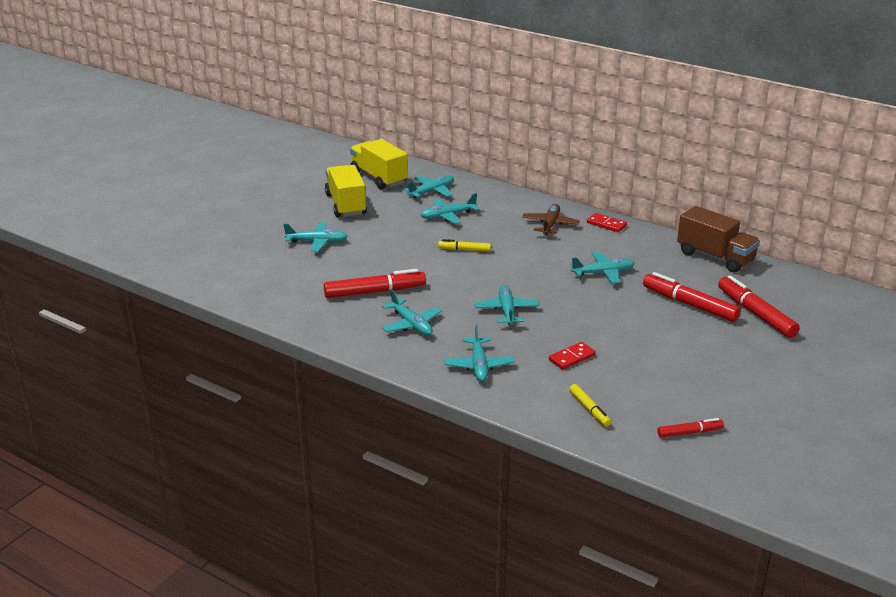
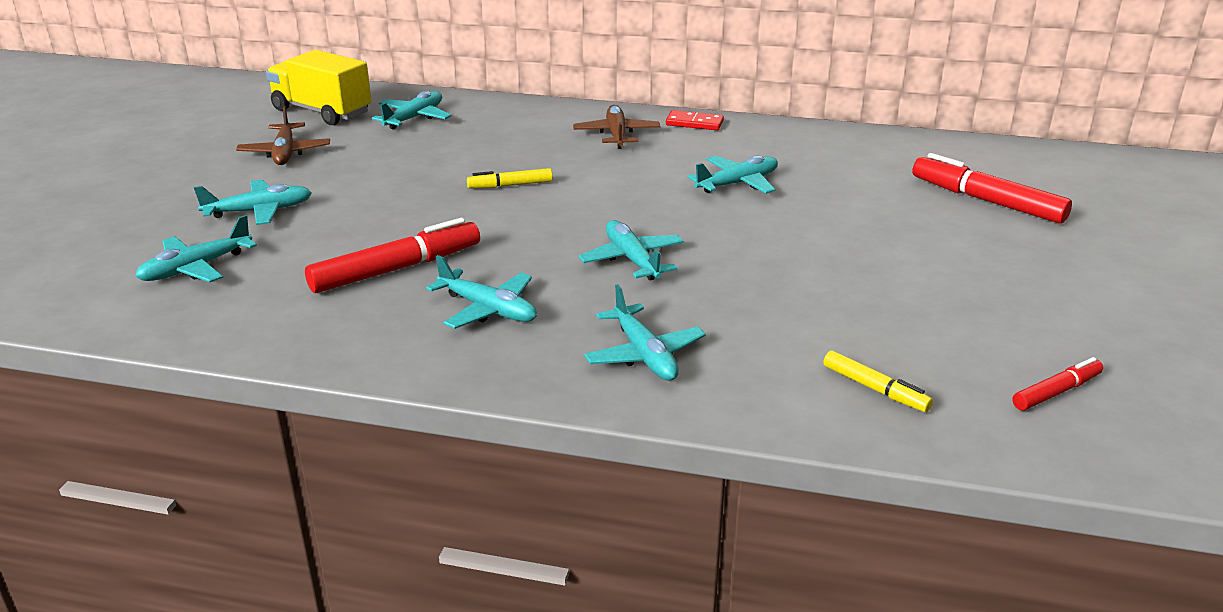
camera: 20 degrees left, 0 degrees up
yellow truck [325,165,367,217] -> brown plane [236,105,330,165]
turquoise plane [421,193,479,224] -> turquoise plane moved to [135,215,257,282]
red domino [549,342,596,370] -> none
red marker [643,272,741,322] -> none
brown truck [677,206,760,273] -> none

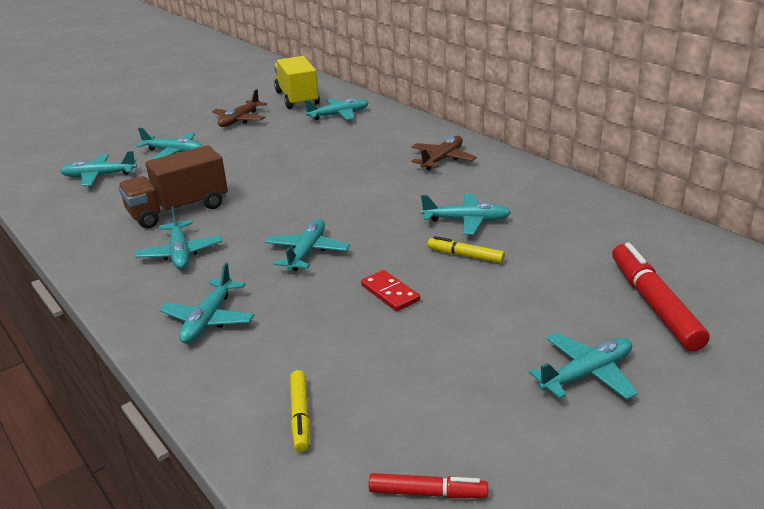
camera: 40 degrees right, 0 degrees up
red marker [305,218,480,293] -> brown truck [118,145,228,229]
yellow marker [467,168,553,189] -> yellow marker moved to [427,236,505,263]
red domino [666,110,724,130] -> red domino moved to [361,270,420,311]
none -> turquoise plane [529,333,638,400]

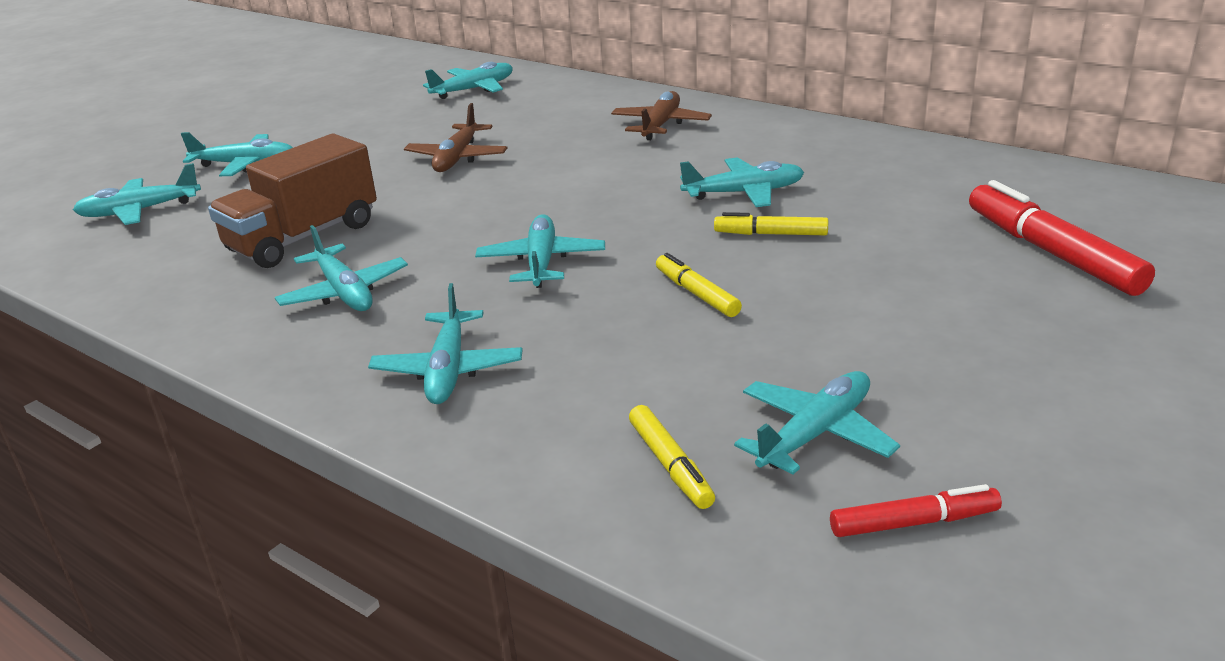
camera: 15 degrees left, 0 degrees up
brown plane [212,89,267,127] -> brown plane moved to [404,103,507,172]
yellow truck [274,56,320,109] -> none
red domino [361,270,420,311] -> yellow marker [656,253,742,317]
turquoise plane [529,333,638,400] -> turquoise plane moved to [734,371,900,474]

